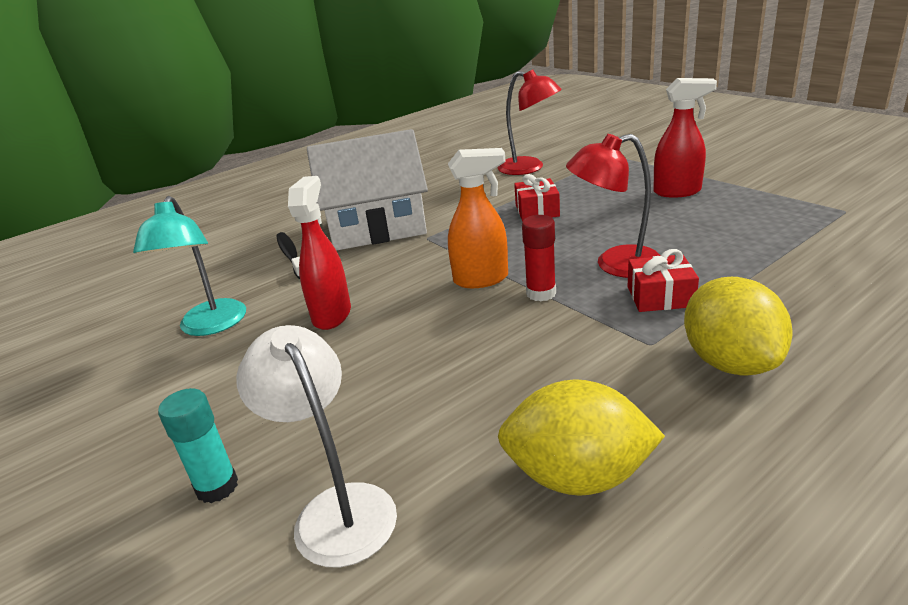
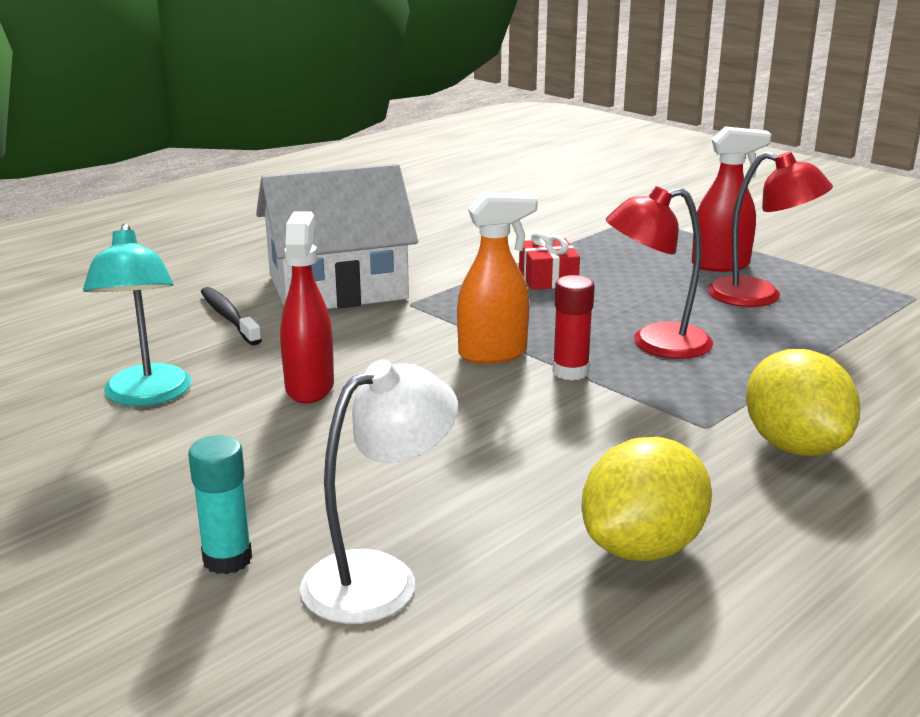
camera: 10 degrees left, 5 degrees down
white lamp [236,325,397,567] -> white lamp turned 90 degrees clockwise [300,359,458,624]
red lamp [498,69,562,175] -> red lamp moved to [707,152,833,307]
yellow lemon [498,379,665,496] -> yellow lemon turned 45 degrees counterclockwise [581,437,712,561]
red gift [627,249,699,312] -> none

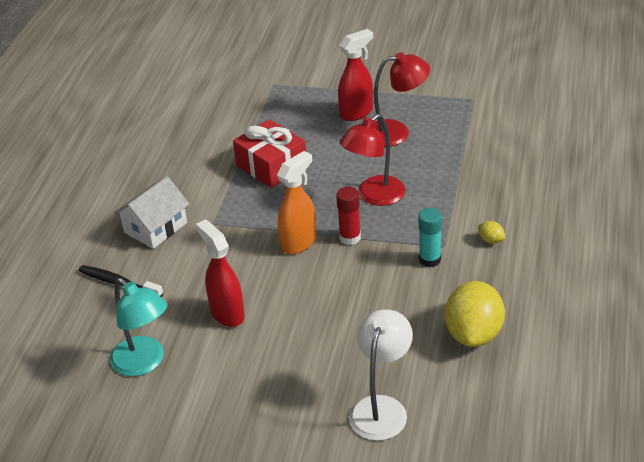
camera: 30 degrees left, 15 degrees up
turquoise glue stick [188,435,252,574] -> turquoise glue stick moved to [418,208,442,267]
white house [256,164,418,309] -> white house [114,176,189,249], size x0.59
red gift [519,231,580,290] -> red gift [233,119,306,188], size x1.54
yellow lemon [746,349,860,456] -> yellow lemon [478,221,505,244], size x0.41

